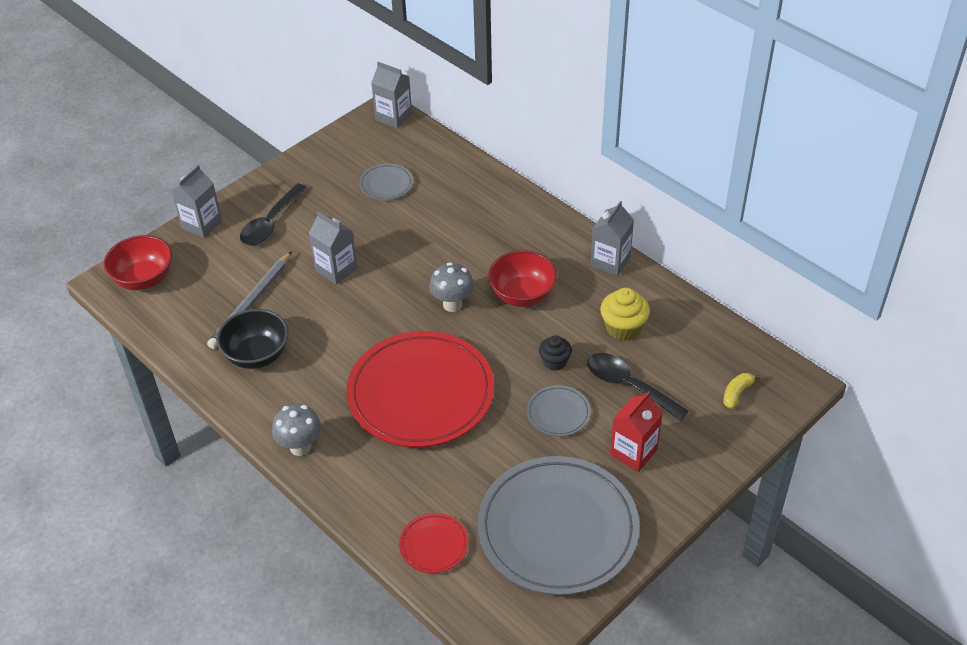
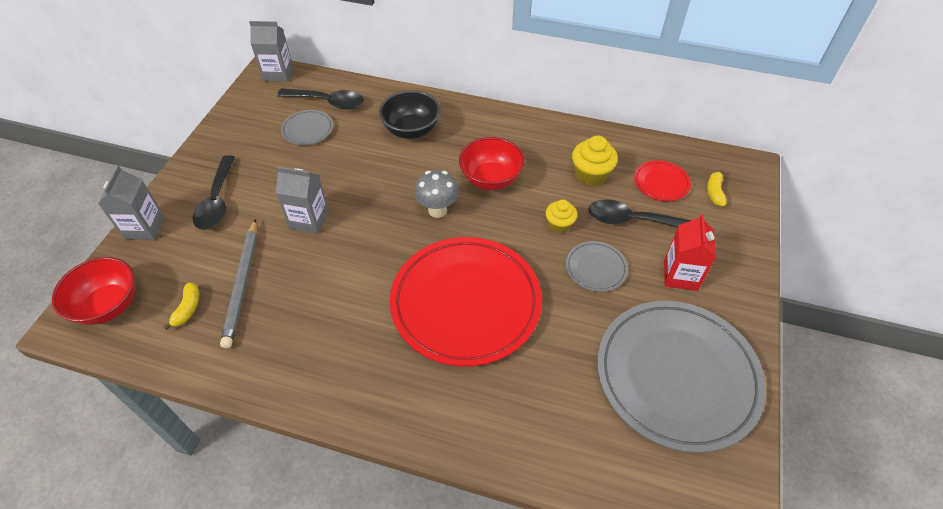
camera: 30 degrees left, 5 degrees up
black bowl [216,309,288,369] -> black bowl moved to [379,90,441,139]
grey mushroom [272,404,321,456] -> none
red plate [399,513,468,573] -> red plate moved to [634,160,691,201]
black cupcake [539,335,572,371] -> yellow cupcake [546,200,577,233]
grey carton [590,201,634,276] -> none
none -> yellow banana [163,283,199,330]
none -> black spoon [277,89,364,110]

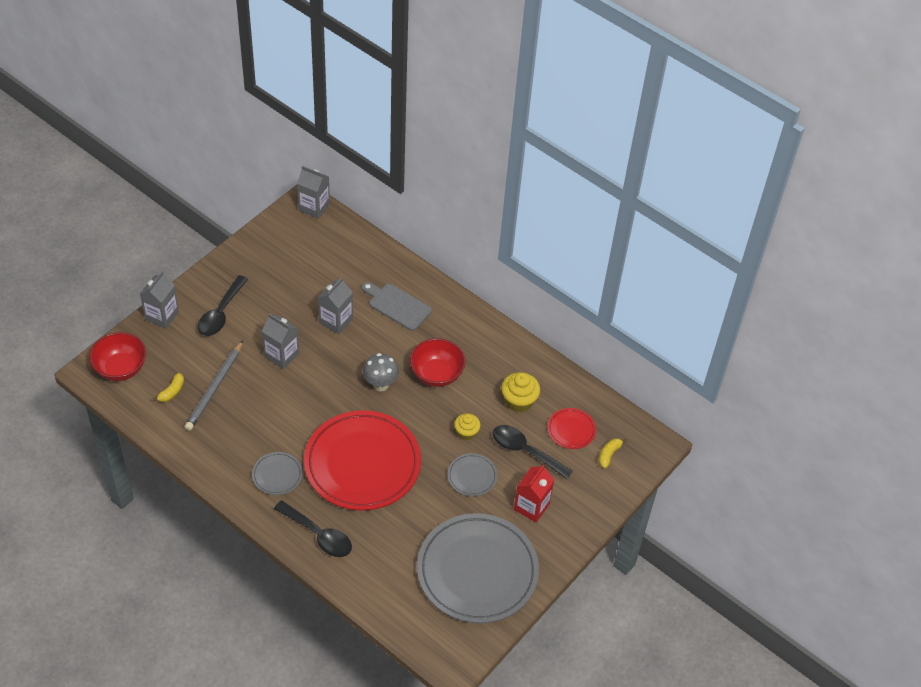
camera: 20 degrees right, 0 degrees up
black spoon [277,89,364,110] -> black spoon moved to [274,500,352,557]
grey plate [281,110,333,145] -> grey plate moved to [252,452,303,495]
black bowl [379,90,441,139] -> grey cutting board [362,282,432,331]
none -> grey carton [318,277,353,334]

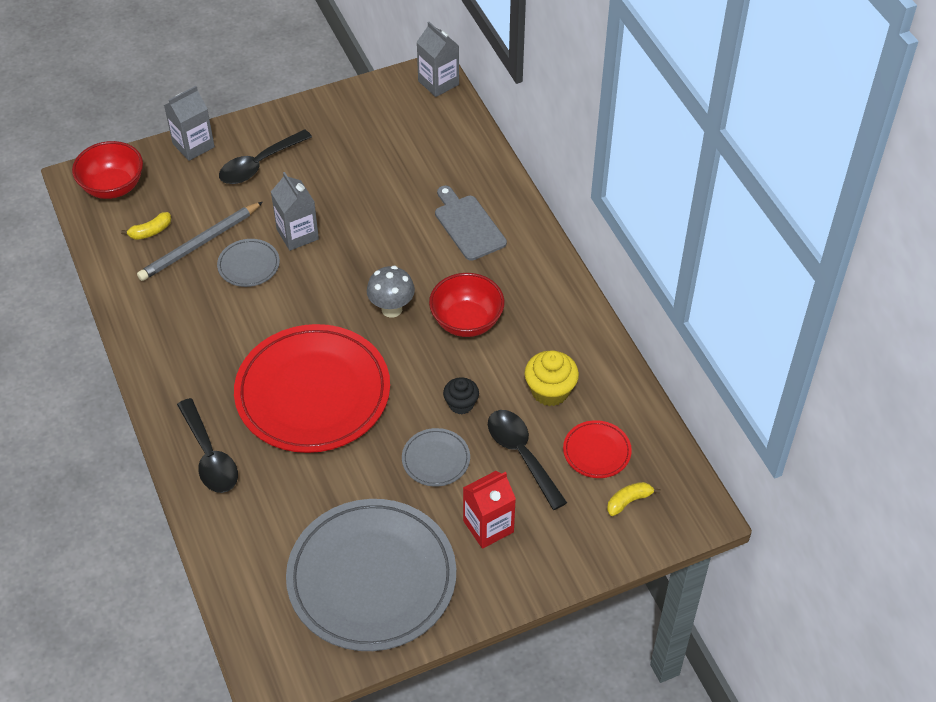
camera: 30 degrees right, 0 degrees up
grey plate [252,452,303,495] -> grey plate moved to [217,239,280,287]
grey carton [318,277,353,334] -> none
yellow cupcake [454,413,481,440] -> black cupcake [443,378,479,414]

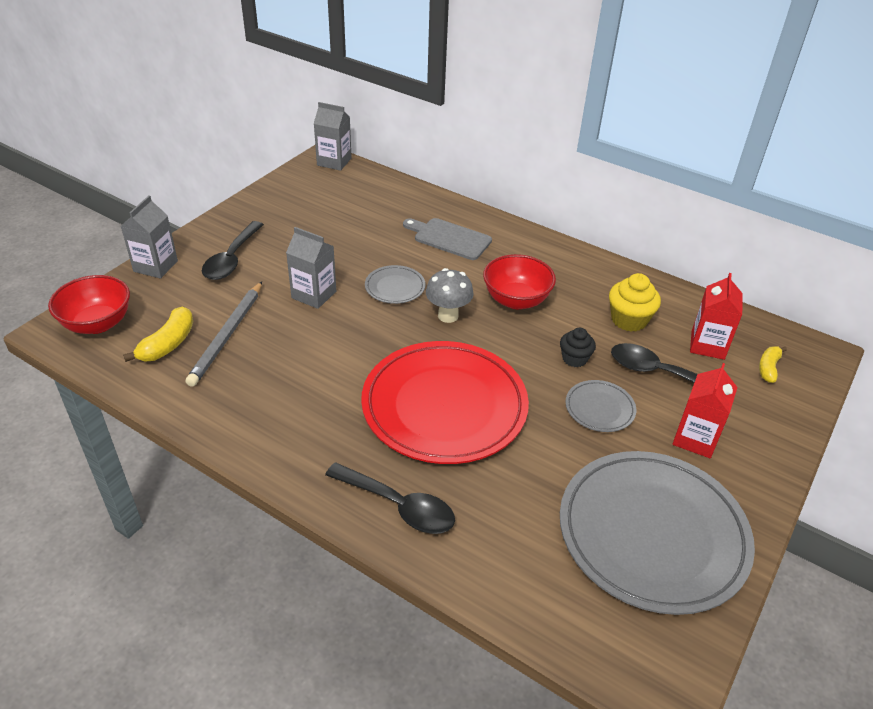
camera: 35 degrees left, 10 degrees down
yellow banana [121,212,171,240] -> yellow banana [123,306,193,362], size x1.54
grey plate [217,239,280,287] -> grey plate moved to [365,265,425,304]
red plate [563,420,632,478] -> red carton [690,273,743,360]

